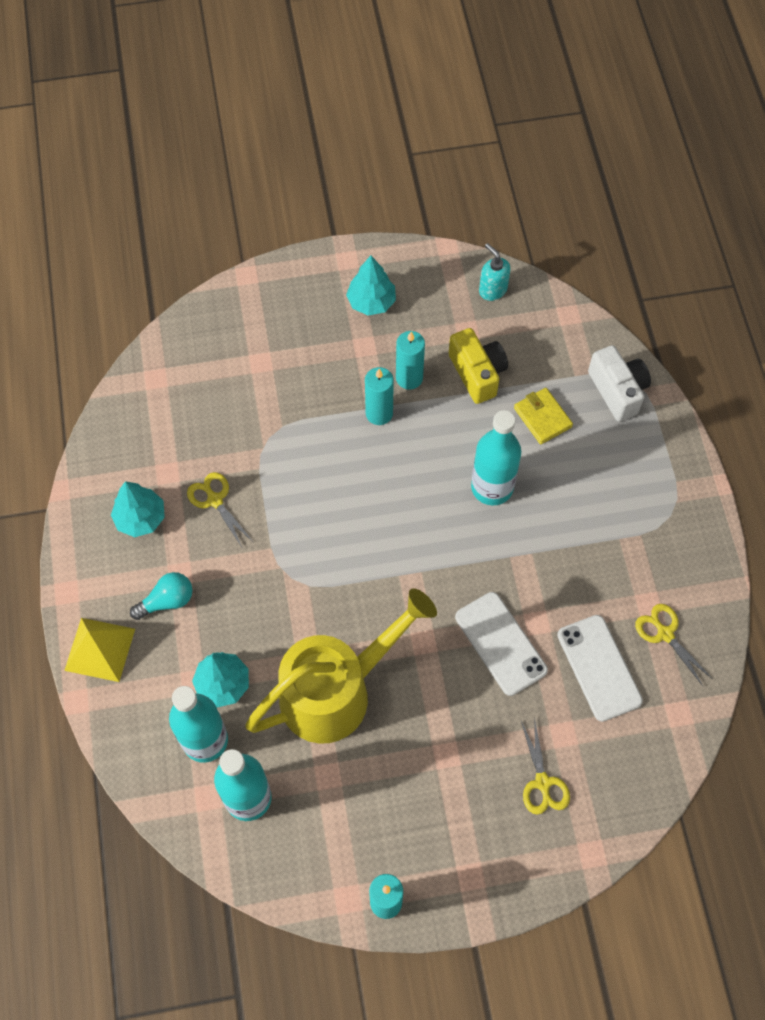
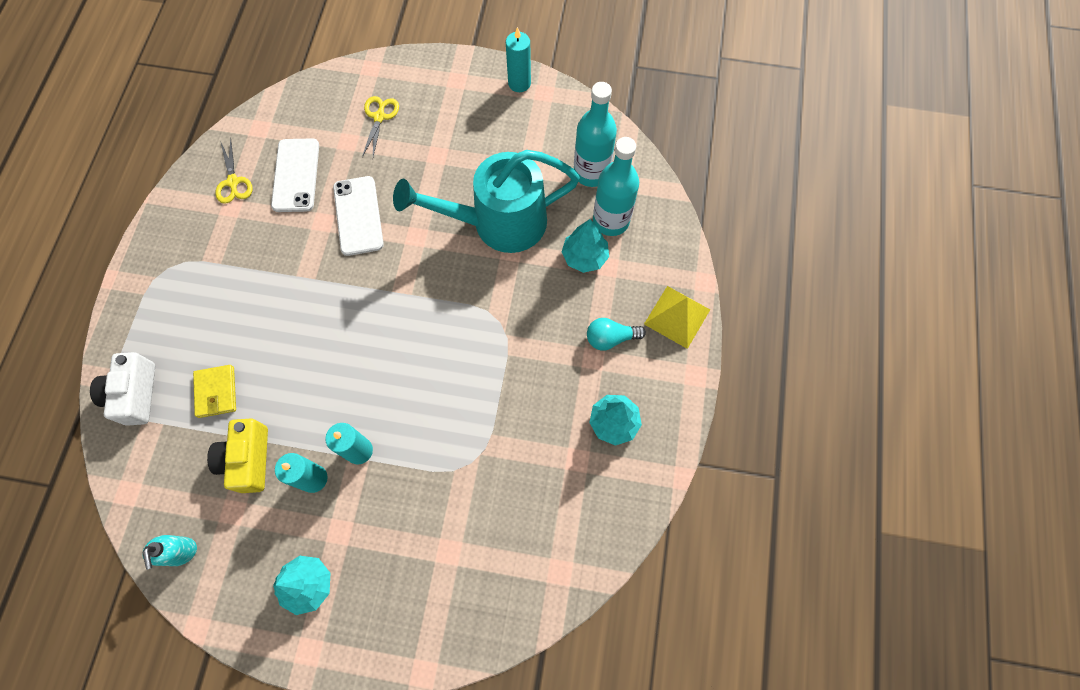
camera: 160 degrees left, 5 degrees up
yellow scissors [187,472,253,547] -> none
yellow watering can [245,588,437,744] -> turquoise watering can [393,150,580,253]
turquoise bottle [471,410,521,506] -> none

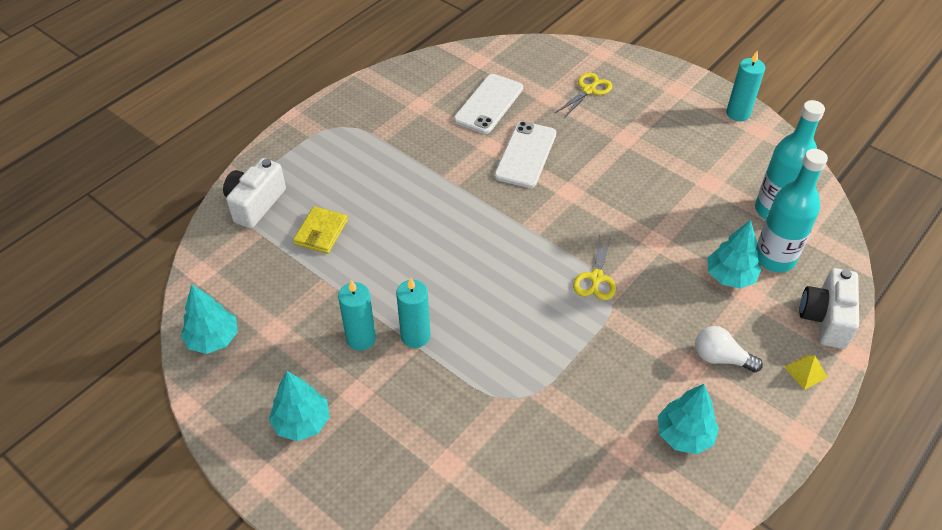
camera: 30 degrees right, 20 degrees down
turquoise soap dispenser [142,535,197,570] -> turquoise tree [181,285,238,354]
yellow camera [207,418,268,493] -> none
yellow scissors [215,138,253,204] -> yellow scissors moved to [573,233,616,300]
turquoise watering can [393,150,580,253] -> none
turquoise light bulb [587,318,646,350] -> white light bulb [695,326,763,372]
yellow pyramid [644,286,710,349] -> yellow pyramid [784,355,828,390], size x0.52
none -> white camera [799,268,859,349]

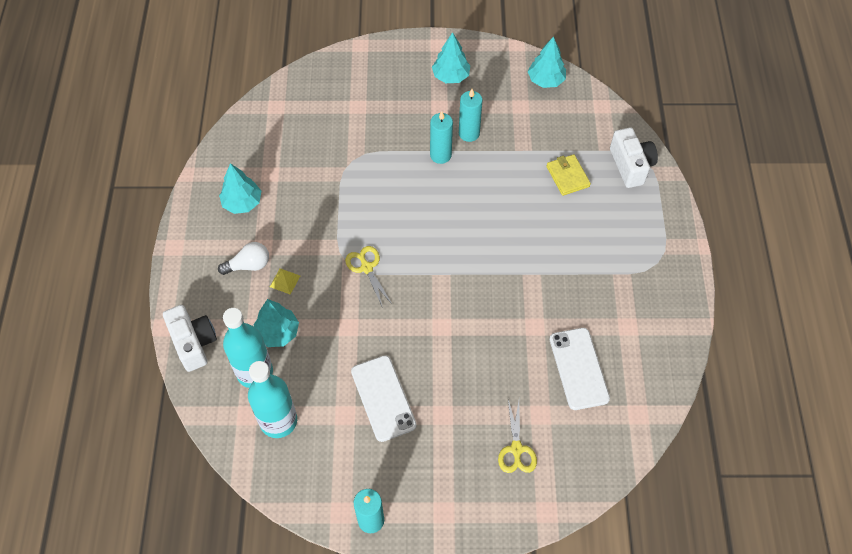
camera: 140 degrees right, 10 degrees up
white phone [494,121,556,188] -> white phone moved to [351,355,417,442]
yellow pyramid [784,355,828,390] -> yellow pyramid moved to [270,268,300,295]

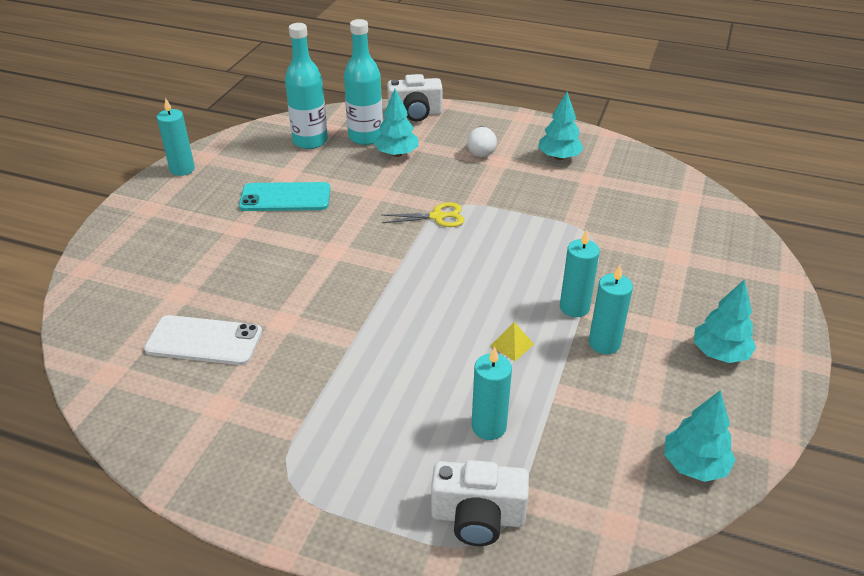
camera: 110 degrees right, 20 degrees down
yellow pyramid [270,268,300,295] -> yellow pyramid moved to [490,322,534,361]
white phone [351,355,417,442] -> turquoise phone [239,182,330,211]
yellow scissors [498,400,537,473] -> none
yellow wallet [546,154,591,196] -> turquoise candle [472,347,512,440]

